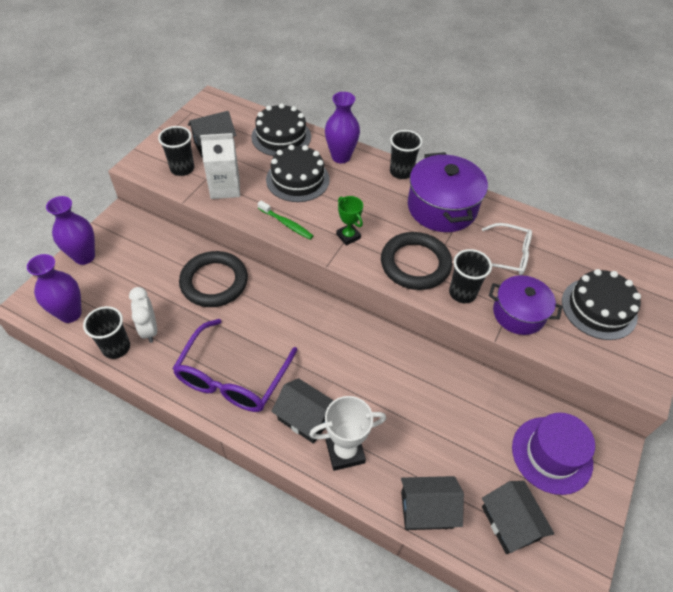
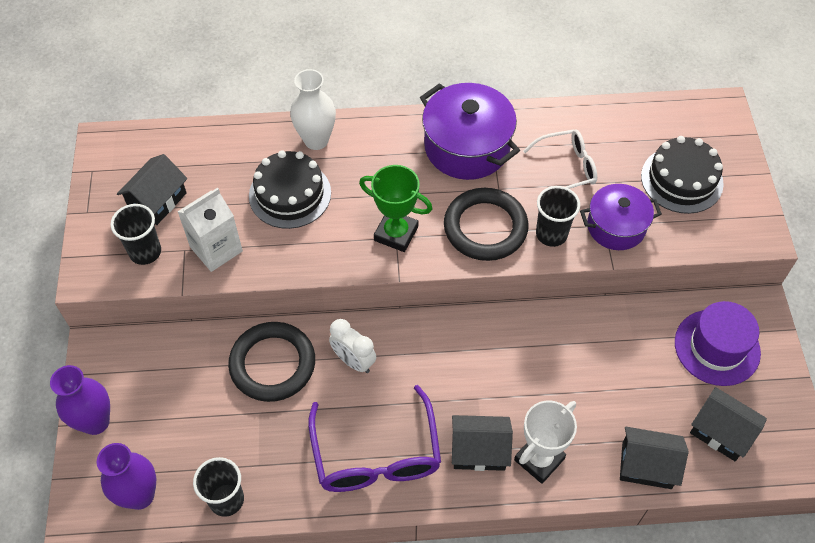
camera: 30 degrees left, 5 degrees up
white clock [129,287,157,343] -> white clock moved to [329,319,376,373]
black cake [251,103,311,156] -> none
green toothbrush [258,201,313,239] -> none
purple vase [325,92,360,163] -> white vase [290,69,336,150]
green trophy [336,196,363,245] -> green trophy [359,165,433,252], size x1.54
black cup [390,130,423,179] -> none
black house [401,476,464,530] -> black house turned 45 degrees clockwise [620,427,688,489]

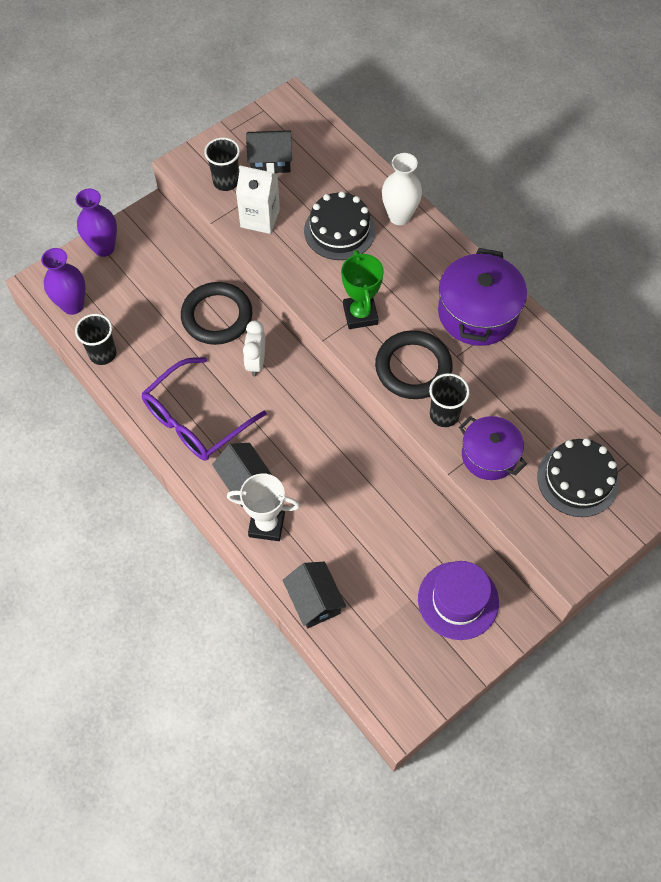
camera: 55 degrees right, 5 degrees up
white glasses [523,129,597,189] -> none
black house [690,387,767,461] -> none

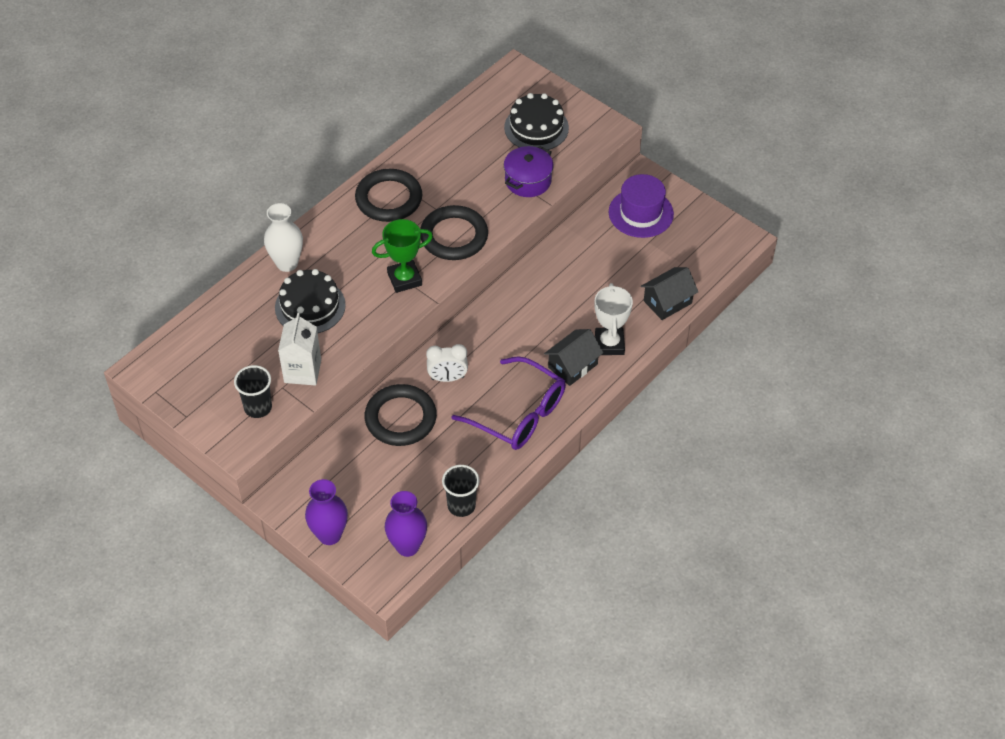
camera: 100 degrees left, 10 degrees down
black house [246,130,292,174] -> none
black cup [429,373,470,427] -> none
purple pot [438,248,527,346] -> black ring [355,169,422,222]

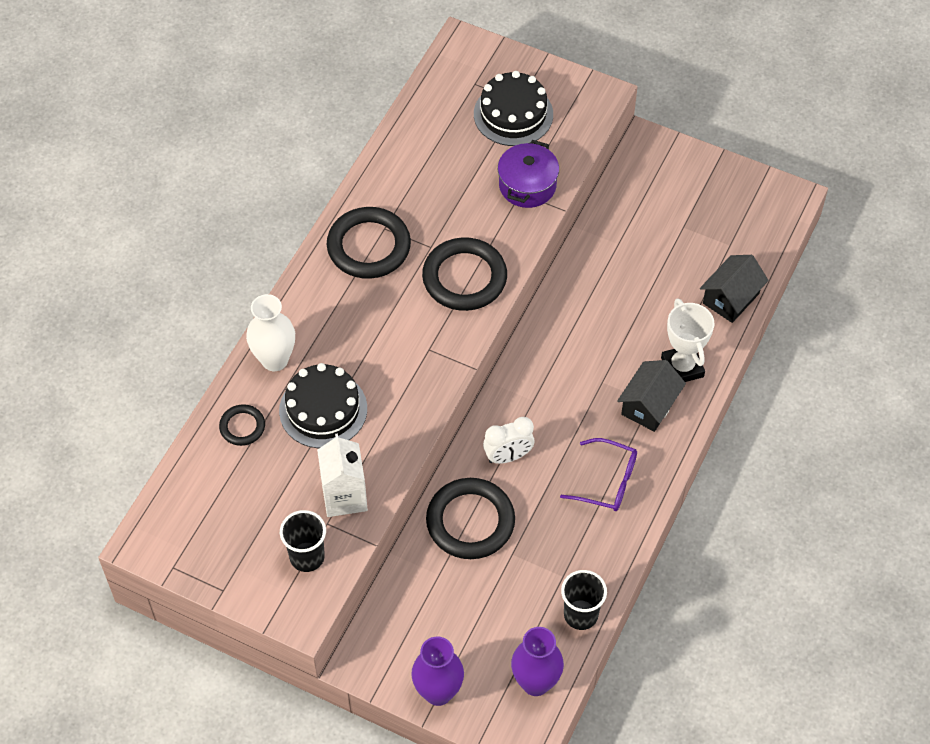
camera: 15 degrees left, 5 degrees up
green trophy [372,219,433,293] -> none
purple glasses [451,356,566,450] -> purple glasses [560,438,637,511], size x0.62
purple hat [609,174,674,238] -> none
none -> black ring [219,404,265,446]

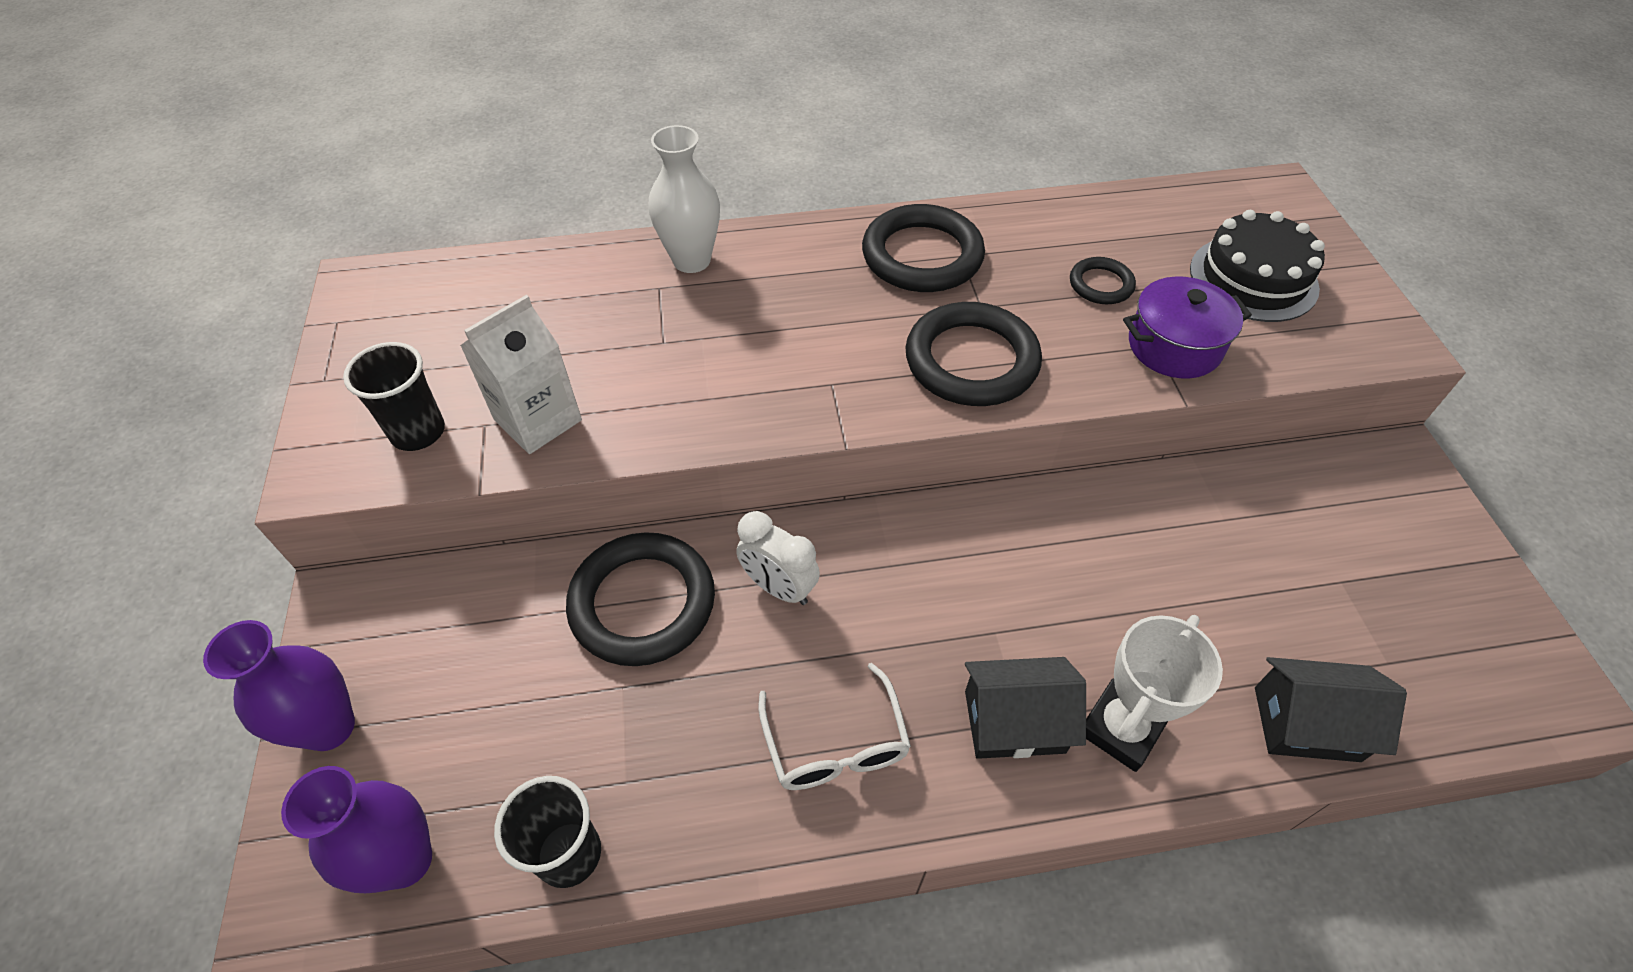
camera: 55 degrees right, 5 degrees down
black ring [219,404,265,446] -> black ring moved to [1070,257,1136,304]
black cake [279,363,367,448] -> none
purple glasses [560,438,637,511] -> white glasses [759,663,911,790]

